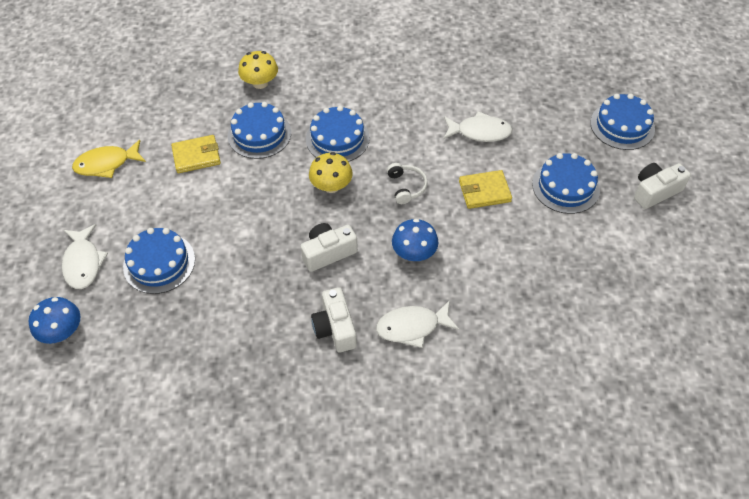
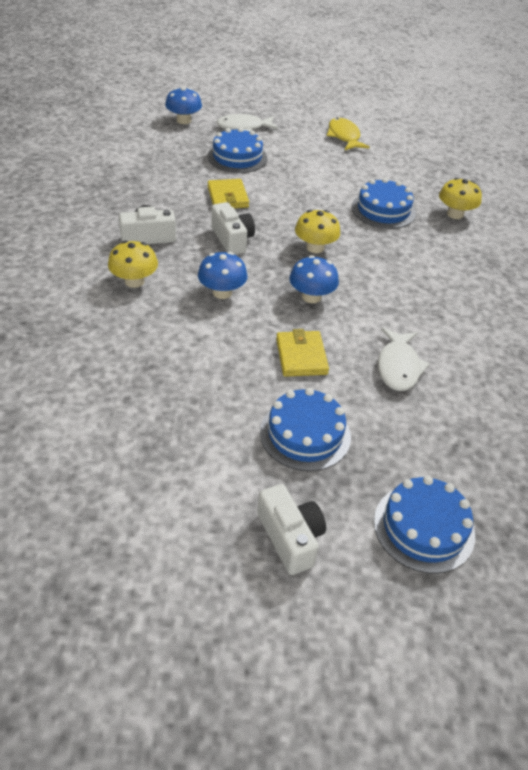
camera: 90 degrees right, 10 degrees down
yellow wallet [171,135,221,173] -> yellow wallet moved to [208,179,249,208]
blue cake [306,106,370,162] -> none
white fish [376,300,459,348] -> yellow mushroom [108,240,158,288]
white headphones [387,163,428,204] -> blue mushroom [289,255,339,303]

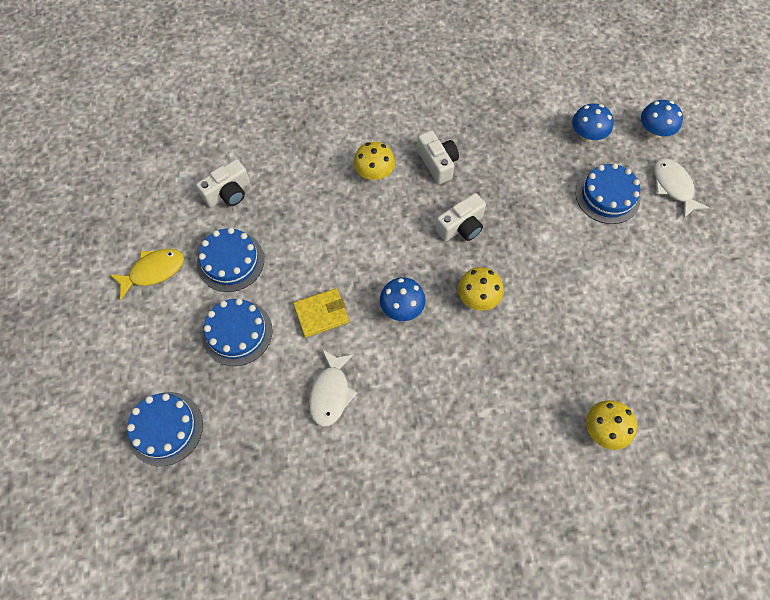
camera: 80 degrees right, 20 degrees up
blue mushroom [198,252,248,299] -> blue mushroom moved to [572,103,614,142]
yellow wallet [208,179,249,208] -> none
white camera [257,484,326,575] -> white camera moved to [196,159,250,207]
yellow fish [327,118,370,150] -> yellow fish moved to [109,249,184,300]
blue cake [352,178,416,229] -> blue cake moved to [197,228,264,292]
white fish [378,327,430,391] -> white fish turned 75 degrees counterclockwise [309,349,357,427]

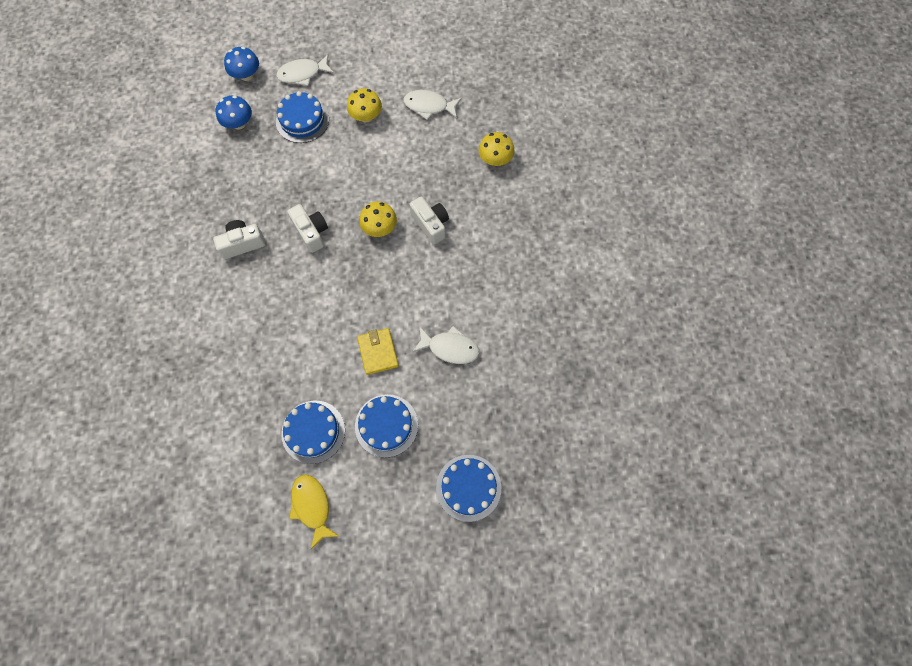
camera: 85 degrees left, 5 degrees up
white camera [196,159,250,207] -> white camera moved to [409,196,449,245]
yellow mushroom [354,142,395,180] -> yellow mushroom moved to [347,88,382,122]
blue mushroom [380,277,426,321] -> none
none -> white fish [403,90,462,120]

